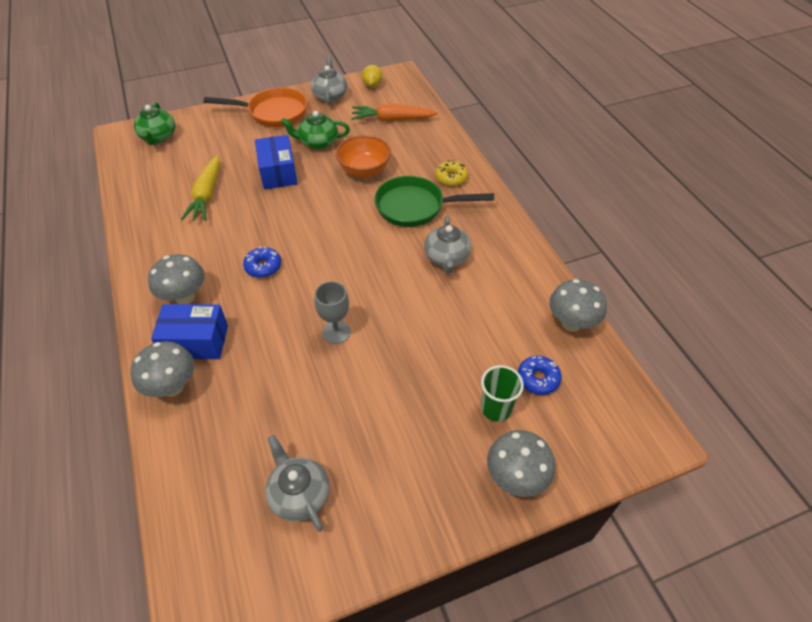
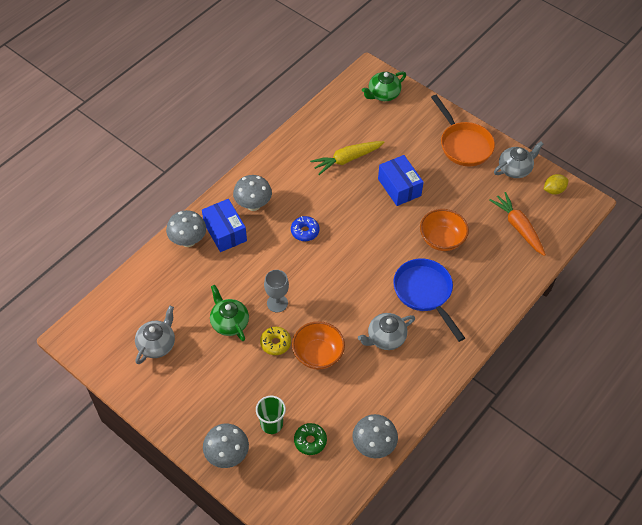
camera: 60 degrees right, 5 degrees up
blue box [255,135,298,189] -> blue box turned 75 degrees counterclockwise [378,155,424,206]
green teapot [281,111,350,149] -> green teapot moved to [210,285,249,341]
green pan [374,176,494,227] -> blue pan [393,258,465,342]
yellow donut [435,160,468,186] -> yellow donut moved to [260,327,291,355]
blue donut [518,356,562,395] -> green donut [294,423,327,455]
none -> orange bowl [292,321,345,370]

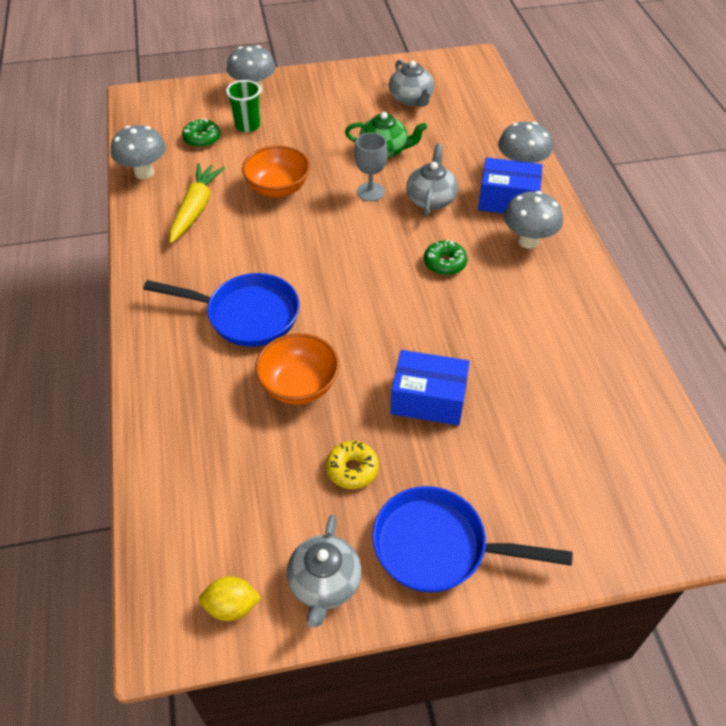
camera: 130 degrees right, 5 degrees down
yellow donut [260,327,291,355] -> yellow donut moved to [326,441,379,489]
blue donut [291,216,319,241] -> green donut [424,240,467,275]
yellow carrot [310,141,385,175] -> yellow carrot moved to [170,163,225,243]
grey teapot [358,313,415,350] -> grey teapot moved to [406,144,458,216]
green teapot [362,71,406,101] -> none
orange pan [431,95,495,166] -> blue pan [372,486,573,593]
orange carrot [489,192,546,256] -> none
yellow lemon [544,174,569,195] -> yellow lemon turned 75 degrees clockwise [199,576,262,621]

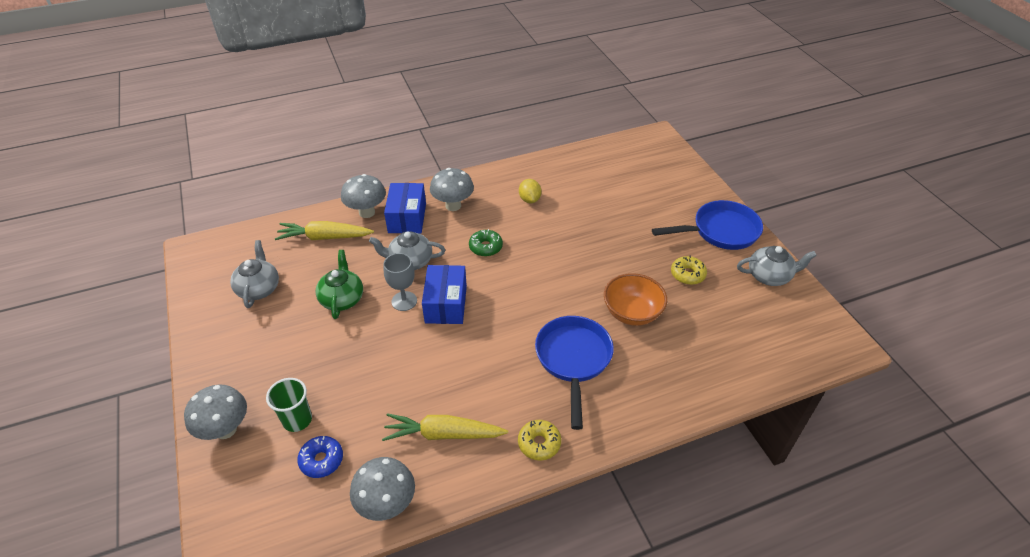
camera: 100 degrees left, 5 degrees down
green donut [182,118,220,148] -> blue donut [297,436,343,478]
yellow lemon [199,576,262,621] -> yellow lemon moved to [519,179,542,203]
orange bowl [242,146,310,198] -> none
blue pan [372,486,573,593] -> blue pan turned 105 degrees counterclockwise [652,200,763,250]
grey teapot [389,60,434,107] -> grey teapot turned 60 degrees counterclockwise [230,240,279,308]
blue box [391,350,470,426] -> blue box moved to [422,265,467,324]
none -> yellow carrot [275,221,374,240]
none -> yellow donut [518,420,561,461]

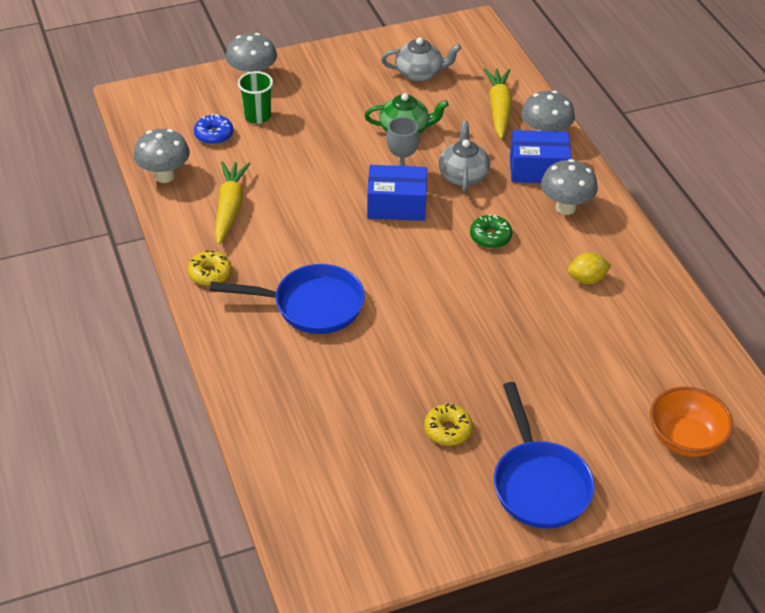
camera: 90 degrees right, 0 degrees up
orange bowl [604,273,667,326] -> orange bowl moved to [650,387,733,457]
grey teapot [737,246,817,286] -> none

